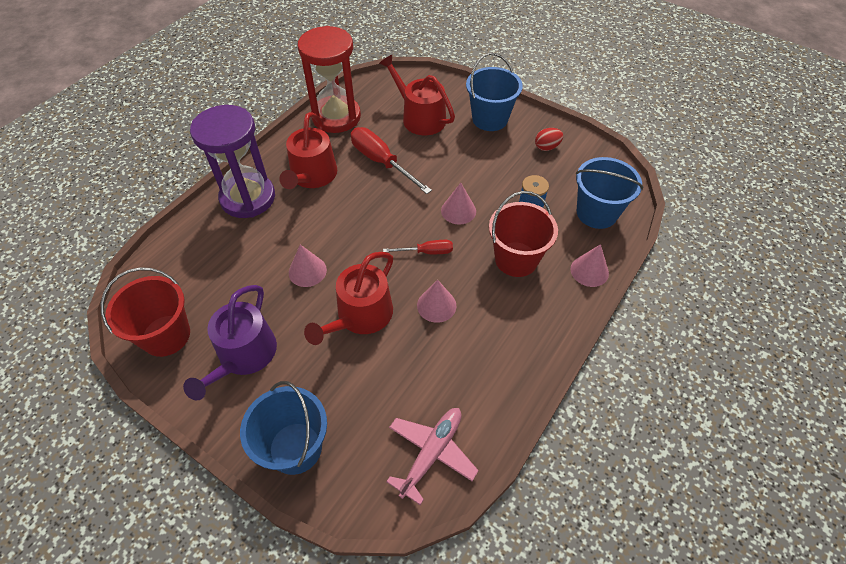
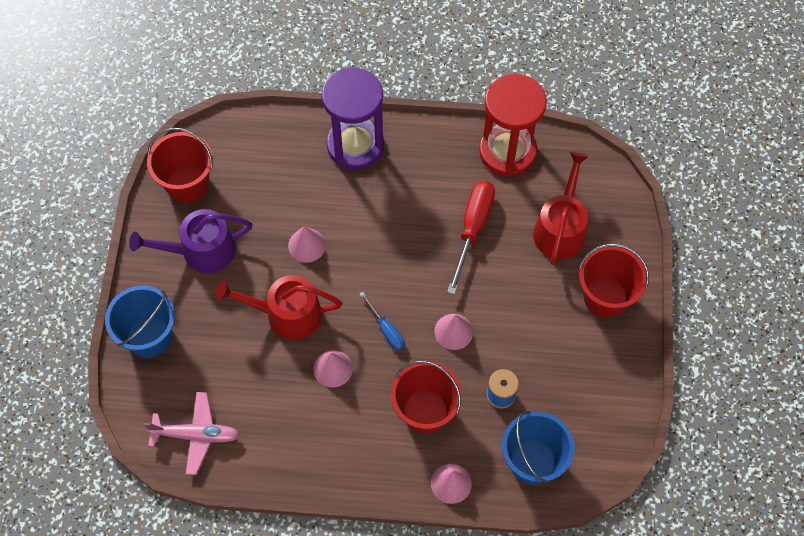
camera: 60 degrees right, 10 degrees up
red watering can [279,112,337,189] -> none
red screwdriver [383,240,453,254] -> blue screwdriver [359,292,405,351]
blue bucket [466,53,523,131] -> red bucket [579,243,649,318]
red egg [535,128,563,151] -> none

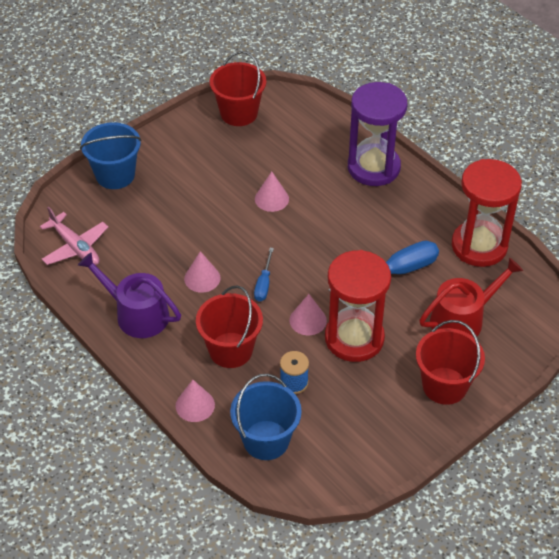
camera: 45 degrees right, 15 degrees down
purple watering can [129,209,253,273] -> purple watering can moved to [78,252,181,338]
red watering can [216,275,342,340] -> none
red screwdriver [447,181,495,295] -> blue screwdriver [328,241,439,291]
none -> red hourglass [325,250,391,362]

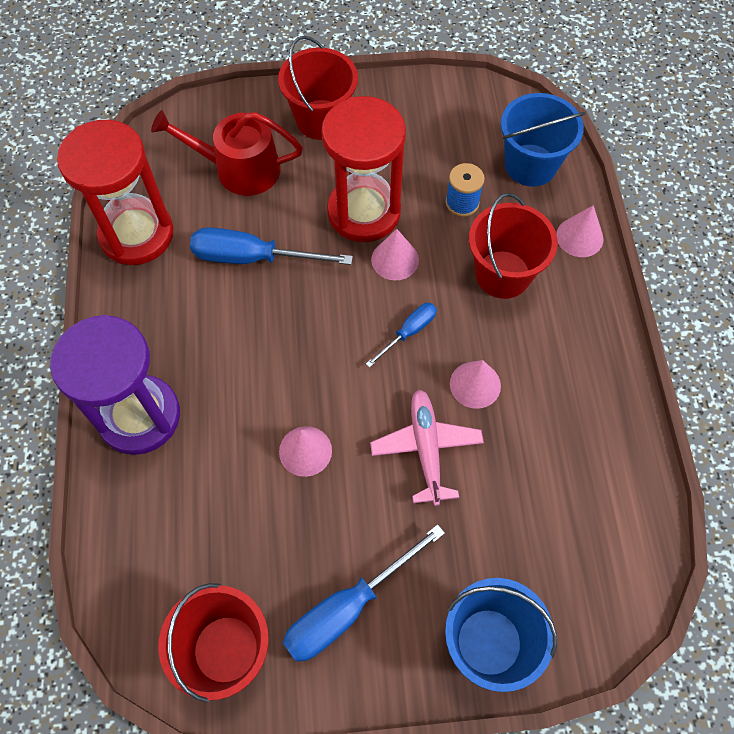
camera: 145 degrees left, 15 degrees up
pink plane [40,206,108,265] -> pink plane moved to [370,389,484,506]
purple watering can [78,252,181,338] -> none
none -> blue screwdriver [283,524,445,662]

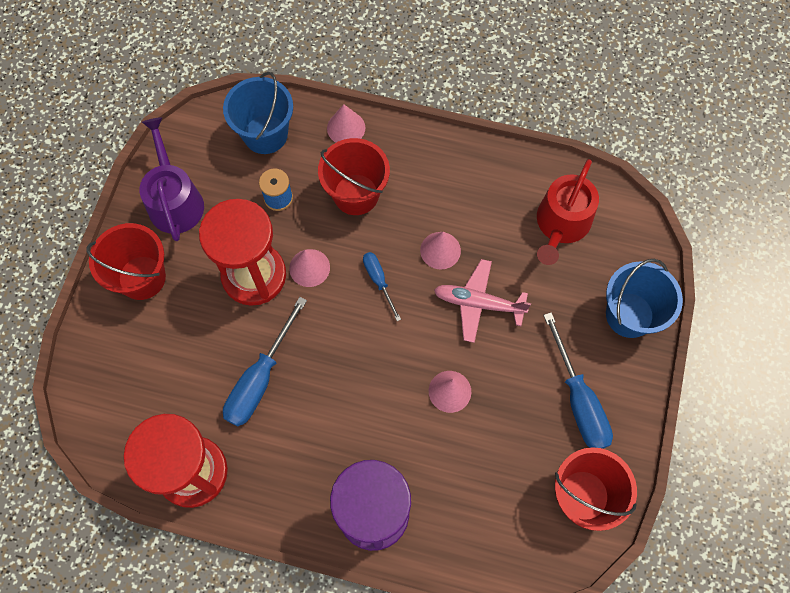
camera: 70 degrees left, 5 degrees up
red watering can [151,110,303,196] -> red watering can moved to [537,159,599,265]
none -> purple watering can [139,117,204,241]

